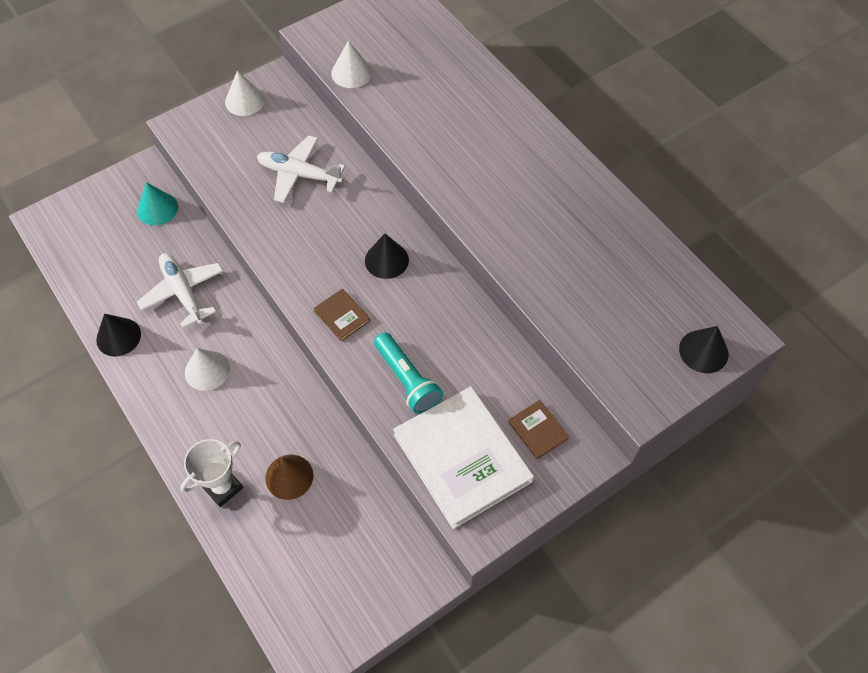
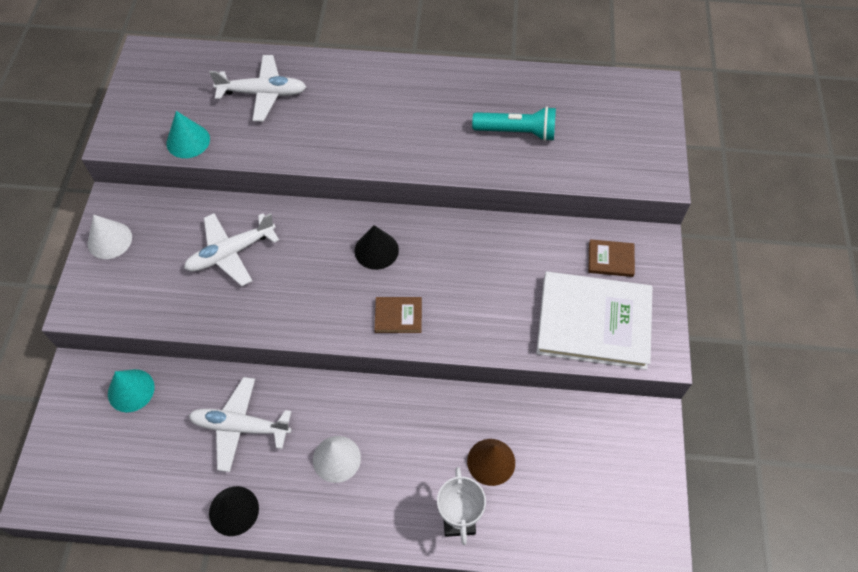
camera: 50 degrees left, 0 degrees up
white cone [331,40,372,88] -> turquoise cone [166,111,210,158]
turquoise flashlight [374,332,443,414] -> turquoise flashlight moved to [472,106,556,141]
black cone [679,326,729,373] -> none
none -> white plane [209,55,306,121]

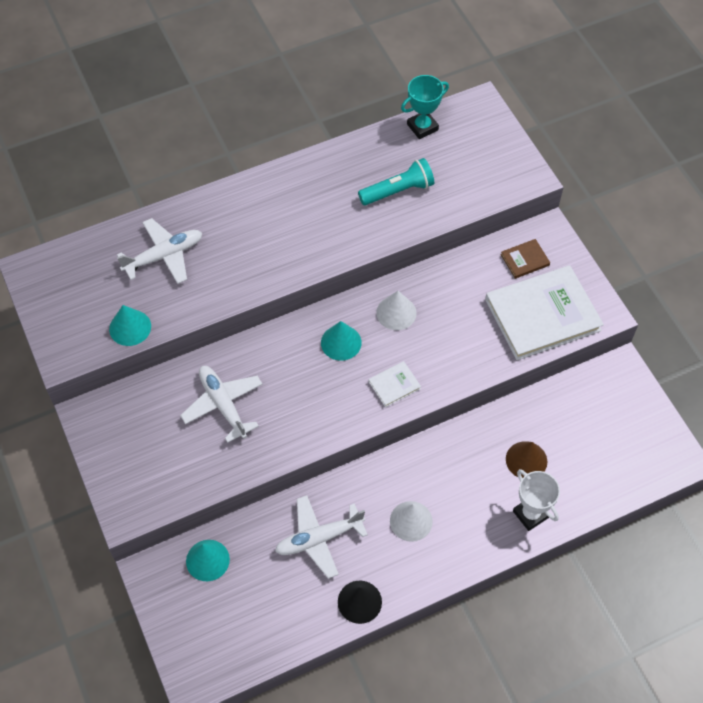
camera: 30 degrees left, 0 degrees up
white cone [87,215,132,259] -> white cone moved to [376,291,417,330]
white plane [184,213,279,286] -> white plane turned 120 degrees clockwise [180,366,262,443]
black cone [355,225,399,270] -> turquoise cone [321,321,362,361]
brown book [375,297,422,333] -> white book [368,361,421,407]
none -> turquoise trophy [401,75,449,139]

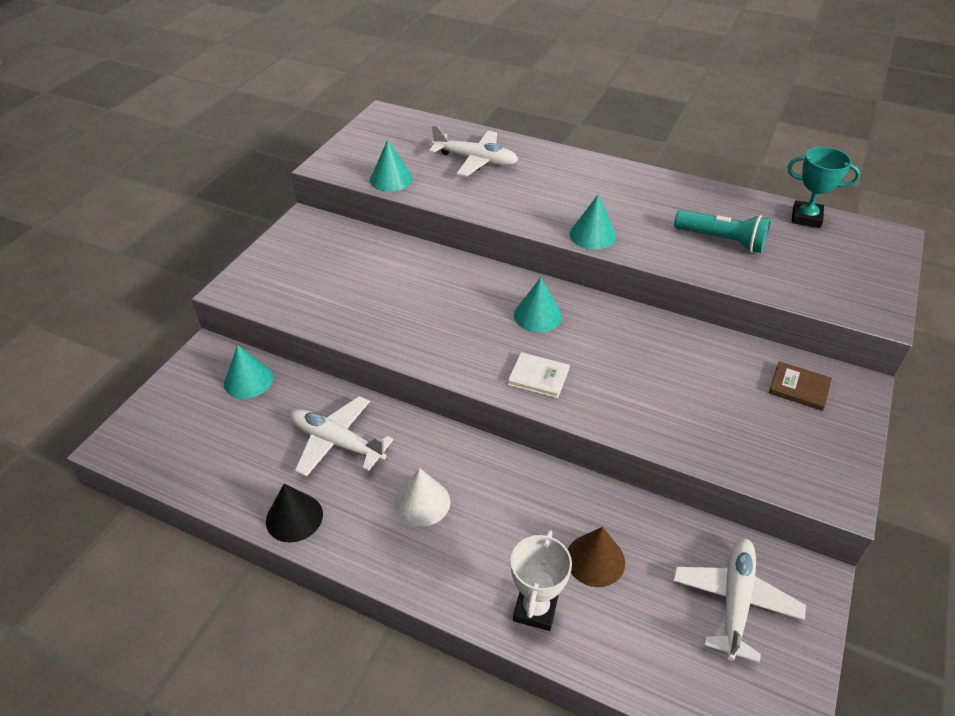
camera: 50 degrees right, 15 degrees down
white plane [180,366,262,443] -> white plane moved to [673,538,806,663]
white cone [376,291,417,330] -> none
white book [485,265,604,360] -> none
none -> turquoise cone [570,195,616,250]

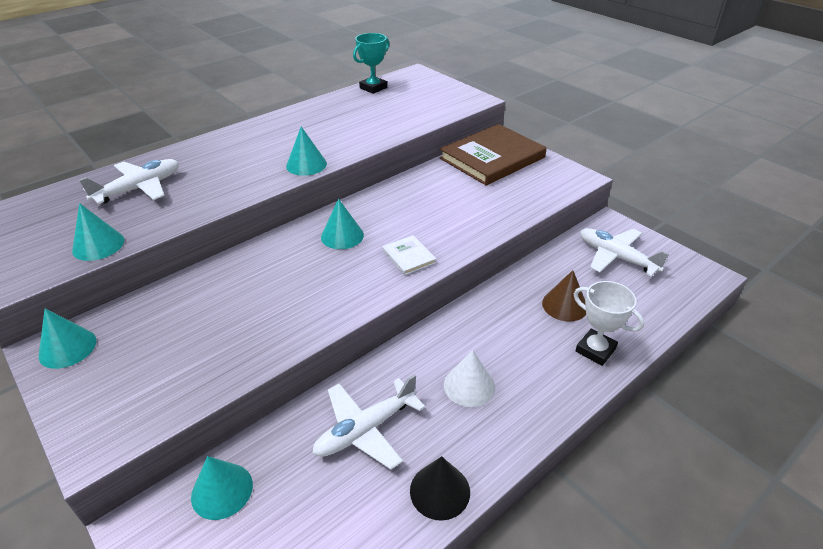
camera: 65 degrees left, 5 degrees down
white book [508,352,570,398] -> white book turned 75 degrees counterclockwise [382,235,436,275]
turquoise flashlight [674,210,771,253] -> none
brown book [769,361,832,411] -> brown book [439,124,547,186], size x2.32
none -> turquoise cone [39,309,96,369]

